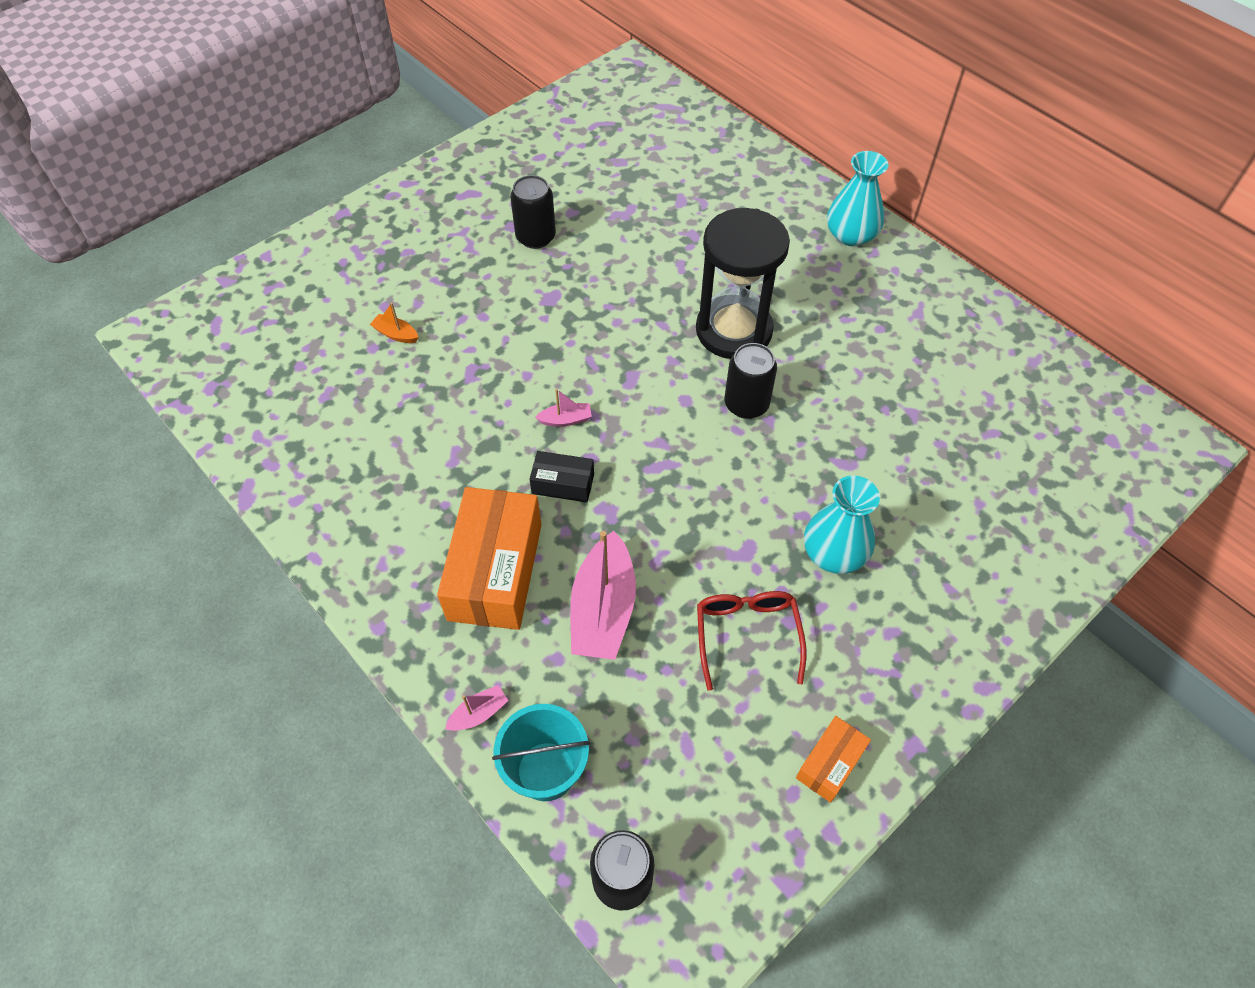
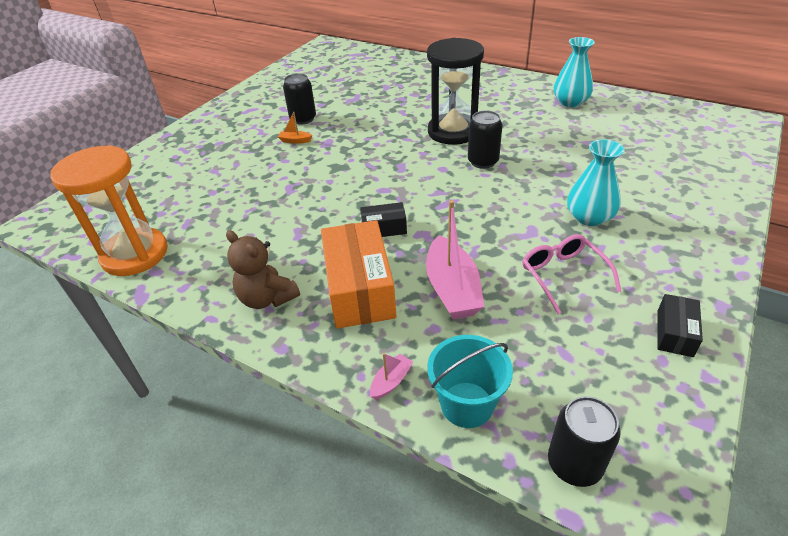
camera: 15 degrees left, 15 degrees down
orange boat [370,303,418,343] -> orange boat moved to [278,112,312,144]
pink boat [535,389,592,427] -> none
red glasses [697,591,807,691] -> pink glasses [522,234,621,314]
orange box [796,716,871,803] -> black box [658,294,703,357]
turquoise vase [827,151,888,246] -> turquoise vase moved to [554,37,595,107]
none -> orange hourglass [50,145,168,276]
none -> brown teddy bear [226,230,300,309]

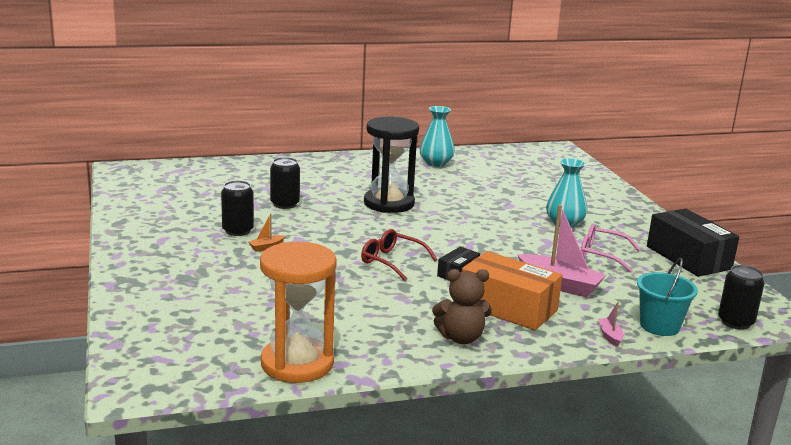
camera: 50 degrees left, 20 degrees down
black can [468,110,502,169] -> black can moved to [270,157,300,209]
black box [658,294,703,357] -> black box [647,209,739,277], size x2.00
none -> red glasses [361,229,437,281]

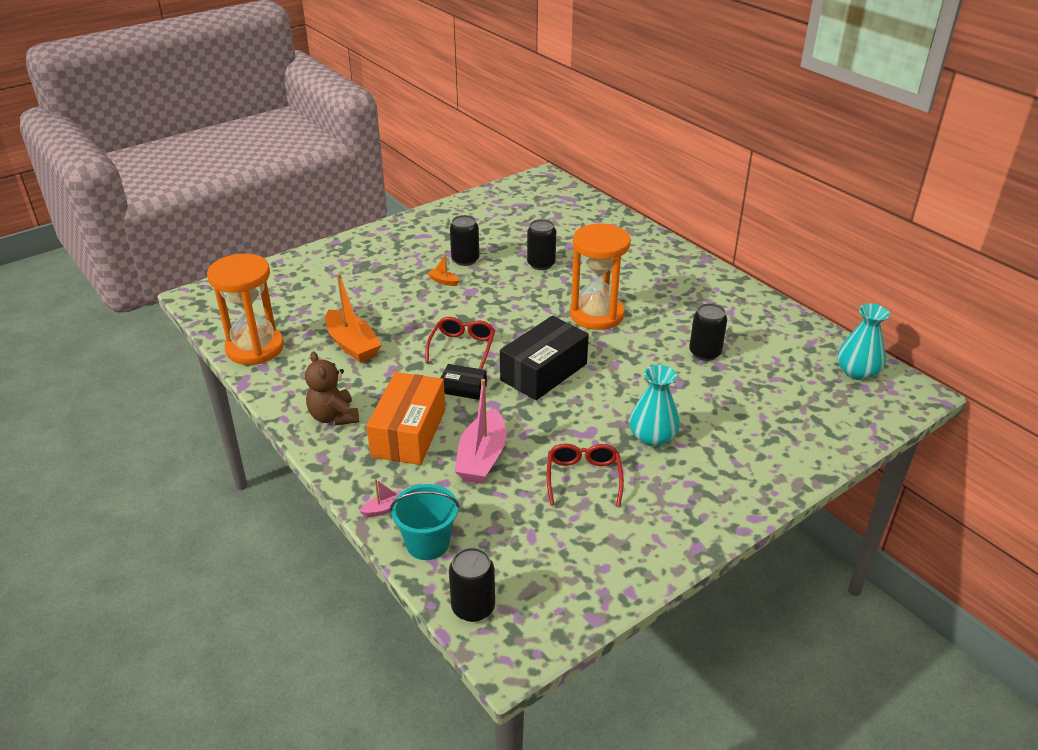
camera: 70 degrees right, 15 degrees up
black hourglass [364,117,419,213] -> orange hourglass [570,224,631,330]
turquoise vase [420,106,455,167] -> turquoise vase moved to [837,304,890,380]
pink glasses [581,224,641,272] -> red glasses [547,444,624,507]
black box [647,209,739,277] -> black box moved to [500,316,589,400]
none -> orange boat [325,273,382,363]
none -> black can [689,303,727,361]

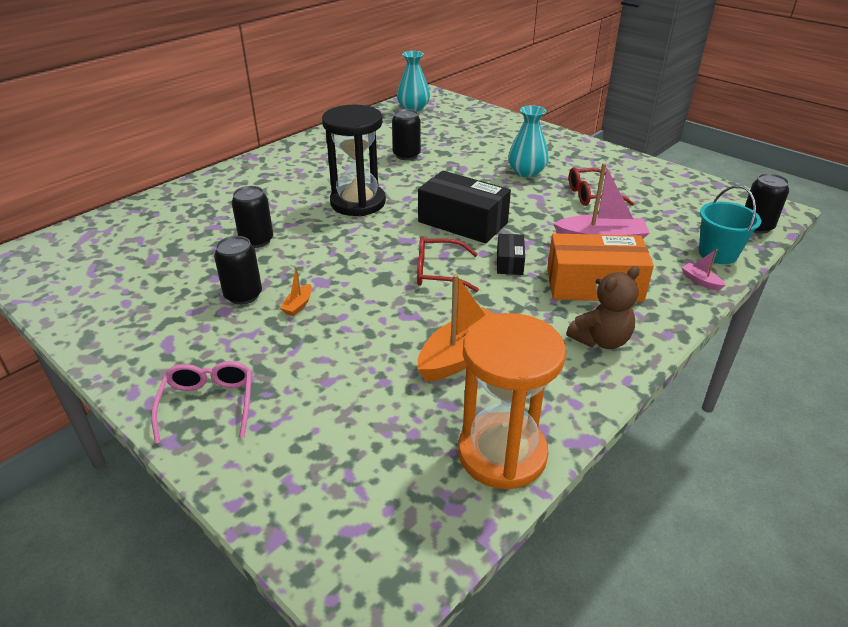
camera: 100 degrees left, 0 degrees up
orange hourglass [570,224,631,330] -> black hourglass [322,104,386,216]
none -> pink glasses [151,361,252,444]

